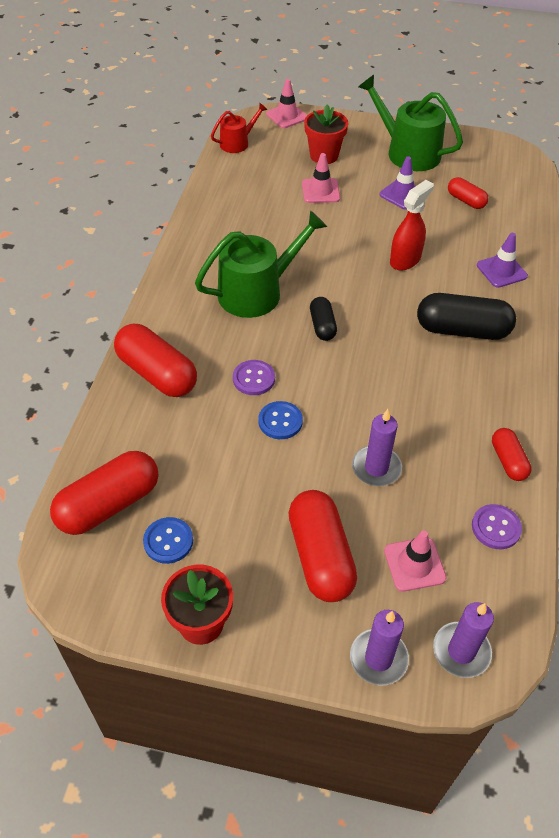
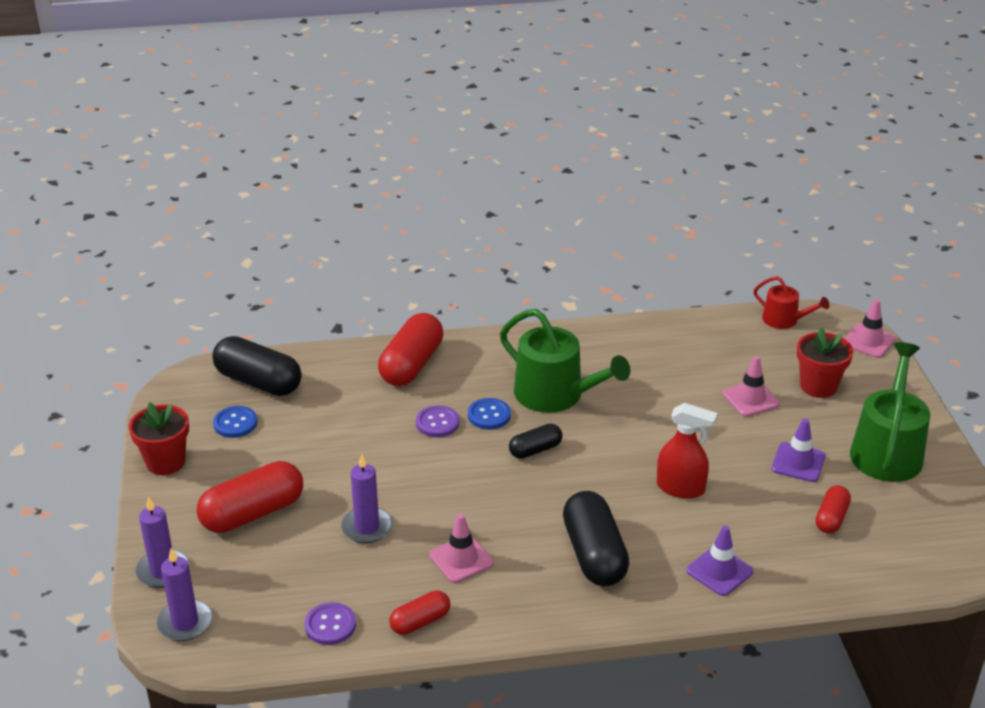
camera: 70 degrees right, 15 degrees down
red capsule [50,451,158,535] -> black capsule [212,336,302,396]
blue button [259,401,303,439] -> blue button moved to [468,398,511,430]
pink traffic cone [384,530,447,592] -> pink traffic cone moved to [429,514,493,583]

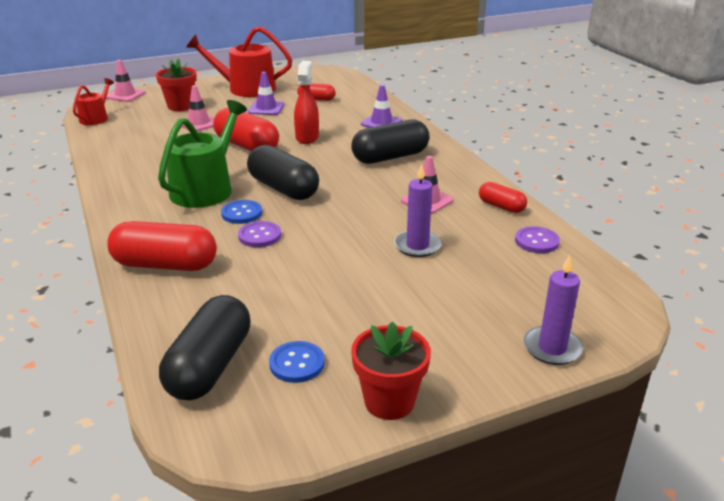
camera: 105 degrees left, 5 degrees down
purple candle [157,548,213,641] -> none
red capsule [197,461,303,533] -> red capsule moved to [213,108,279,151]
black capsule [509,424,562,459] -> black capsule [247,145,319,200], size x1.82
green watering can [850,342,930,482] -> red watering can [186,26,292,97]

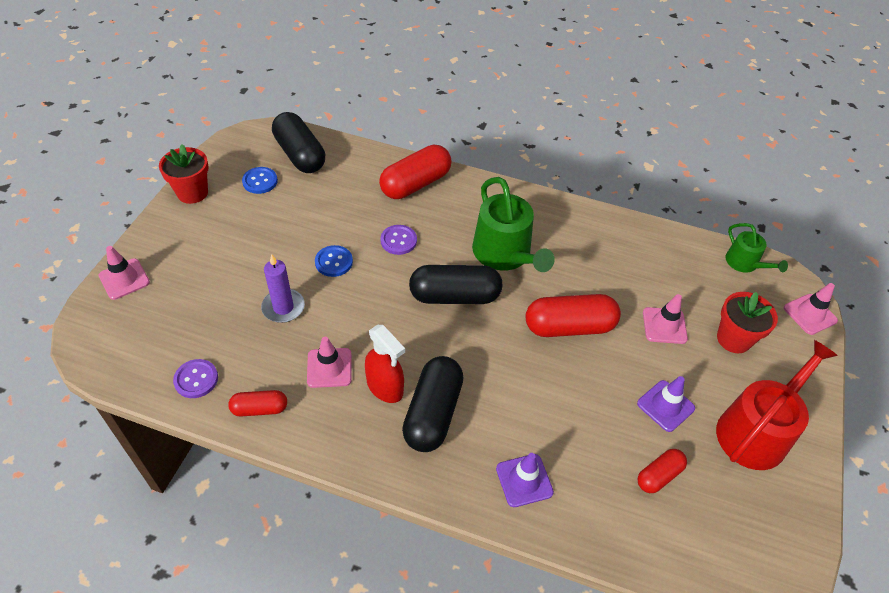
camera: 130 degrees right, 20 degrees up
red watering can [73,78,114,125] -> green watering can [725,223,788,273]
blue button [221,200,262,224] -> blue button moved to [315,245,353,277]
red spray bottle [294,61,319,144] -> red spray bottle moved to [365,325,405,403]
purple candle [524,255,583,365] -> pink traffic cone [99,246,150,300]

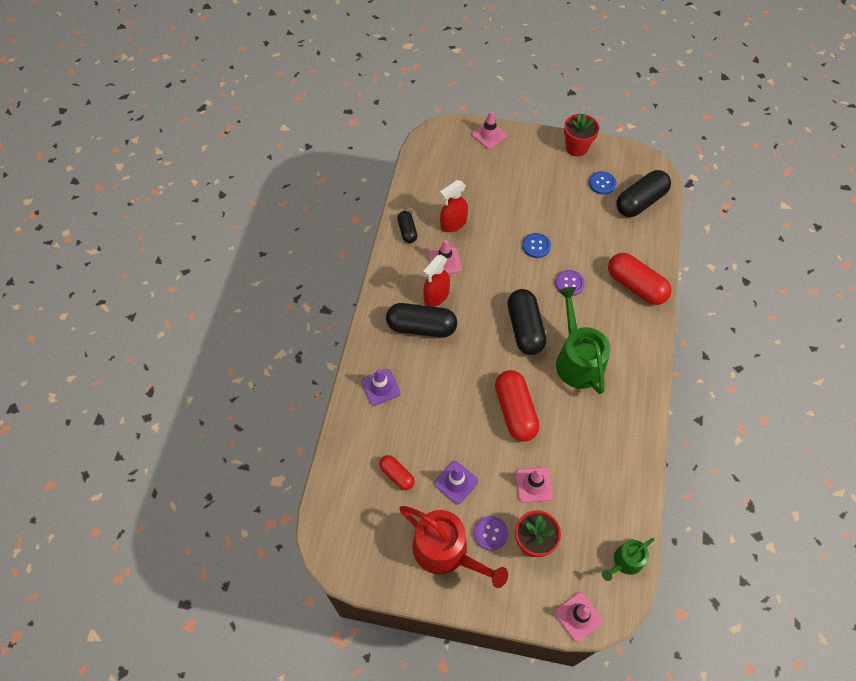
camera: 85 degrees right, 10 degrees up
purple button [173,359,218,398] -> purple button moved to [474,516,508,551]
red capsule [228,390,287,417] -> black capsule [397,211,417,243]
purple candle [261,254,305,323] -> none
green watering can [472,177,555,272] -> green watering can turned 105 degrees clockwise [556,287,611,394]
none -> red spray bottle [440,180,468,232]

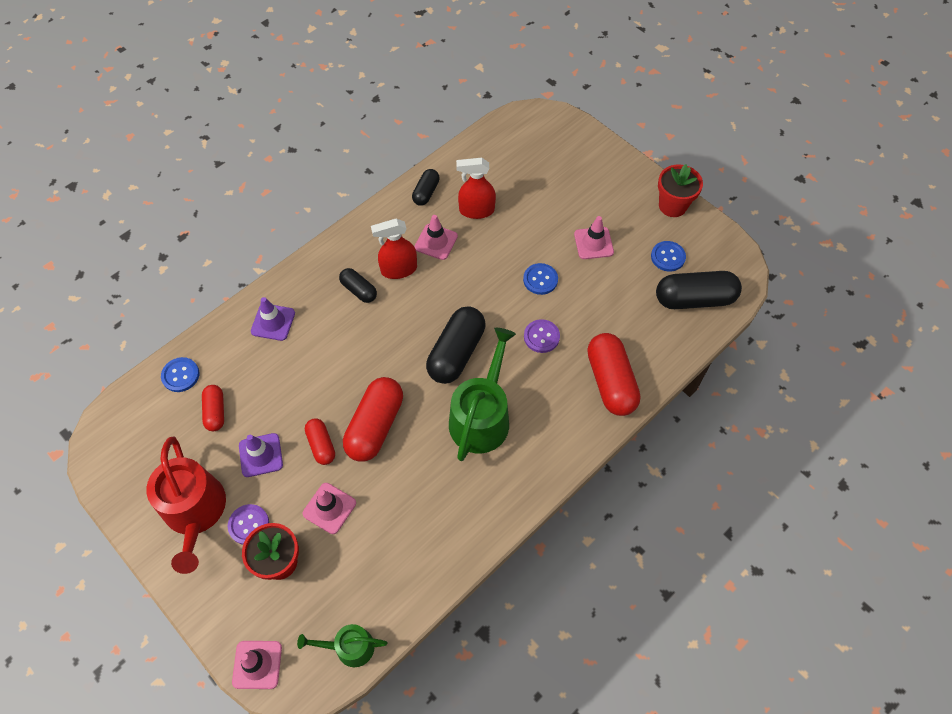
camera: 35 degrees right, 0 degrees up
black capsule [386,303,457,337] -> black capsule [339,268,377,303], size x0.55
pink traffic cone [472,111,507,149] -> pink traffic cone moved to [574,216,614,259]
none -> blue button [161,357,199,392]
none -> red capsule [305,418,335,465]

